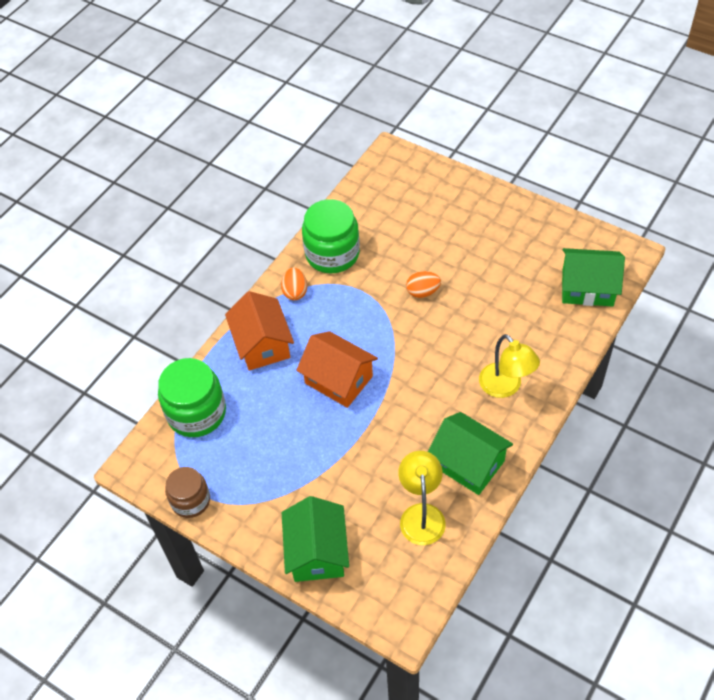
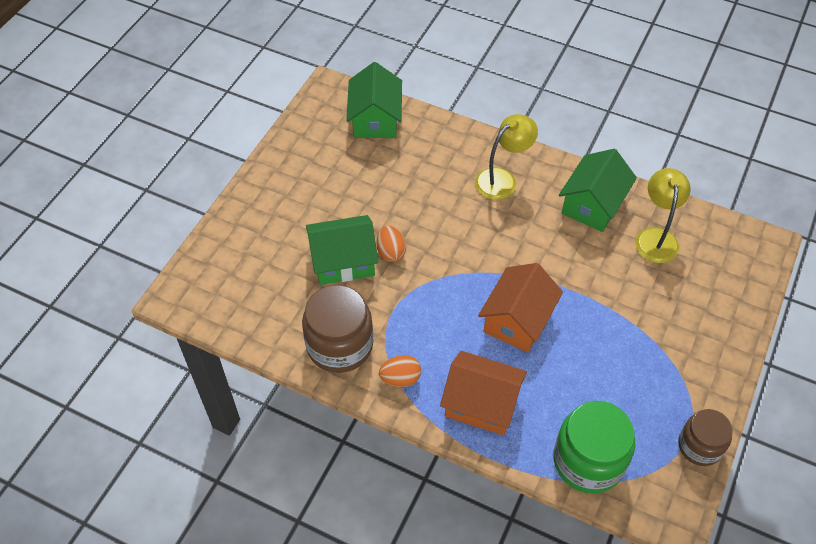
camera: 100 degrees left, 0 degrees up
orange house [225,291,294,371] -> orange house turned 45 degrees clockwise [440,351,527,435]
green house [282,496,349,582] -> green house moved to [306,215,379,285]
green jar [302,199,360,273] -> brown jar [302,285,373,373]
yellow lamp [398,451,446,545] -> yellow lamp turned 105 degrees clockwise [635,168,691,263]

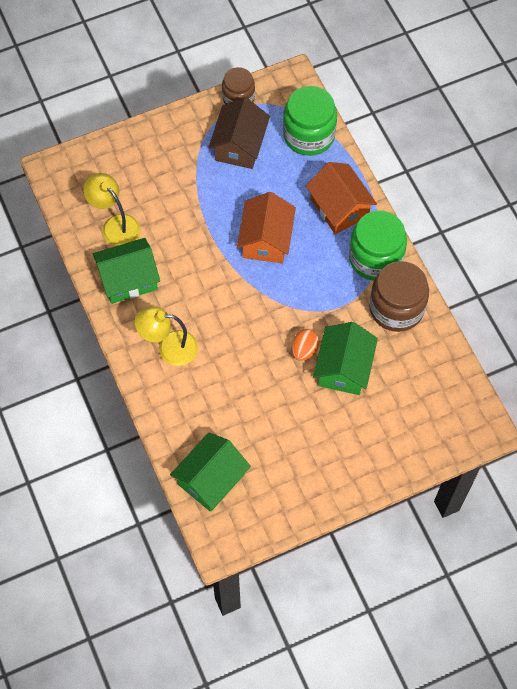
camera: 140 degrees left, 10 degrees up
green house [306,215,379,285] -> green house turned 75 degrees clockwise [313,322,378,395]
orange egg [379,355,421,387] -> green jar [349,211,407,281]
orange house [478,263,563,352] -> orange house turned 60 degrees counterclockwise [237,192,296,263]
yellow lamp [635,168,691,263] -> yellow lamp turned 90 degrees clockwise [83,173,140,246]
none -> brown house [208,97,270,169]

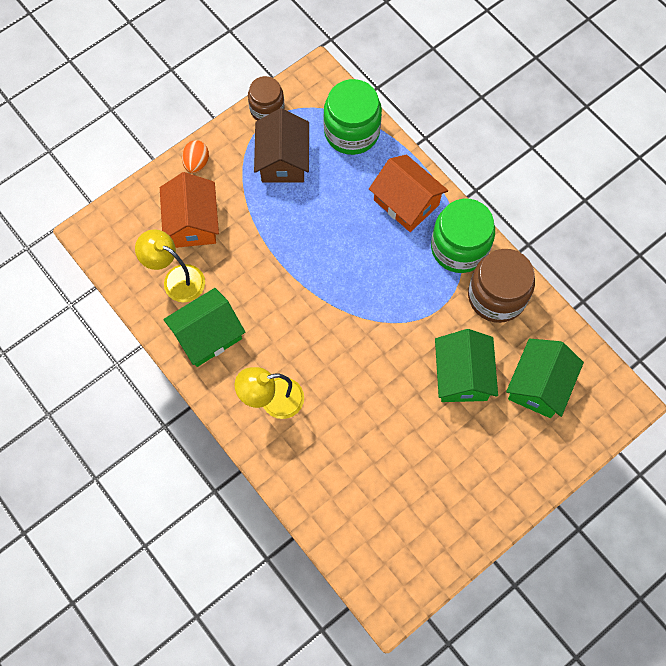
camera: 15 degrees left, 5 degrees up
green house [170,432,251,512] -> green house moved to [506,339,584,418]
orange house [237,192,296,263] -> orange house moved to [160,172,219,248]
orange egg [292,329,319,361] -> orange egg moved to [182,140,209,173]

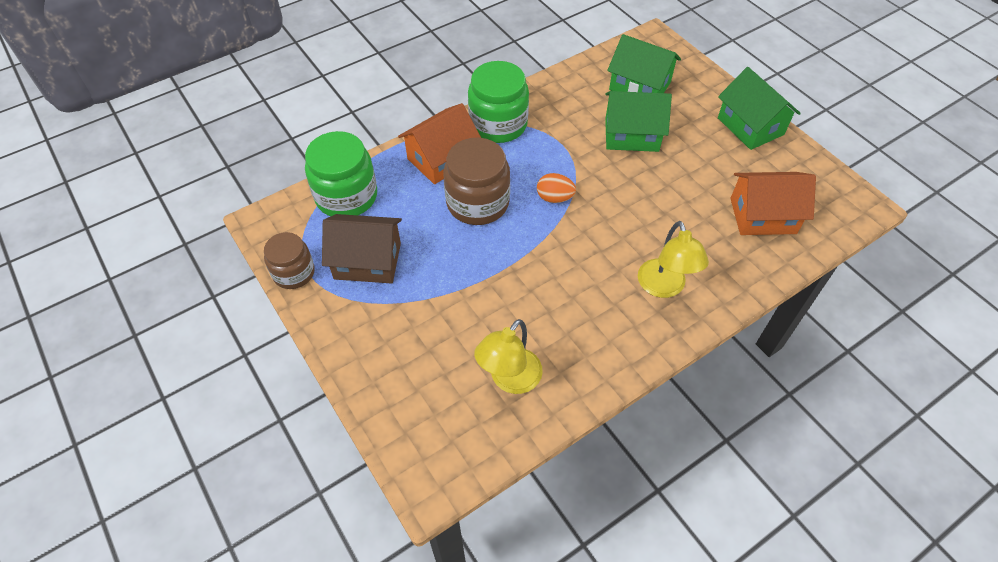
camera: 85 degrees left, 15 degrees down
orange house [160,172,219,248] -> orange house moved to [730,172,816,235]
green house [163,288,245,367] -> green house moved to [718,67,801,150]
orange egg [182,140,209,173] -> orange egg moved to [537,173,576,203]
brown jar [468,249,535,323] -> brown jar moved to [443,138,510,225]

